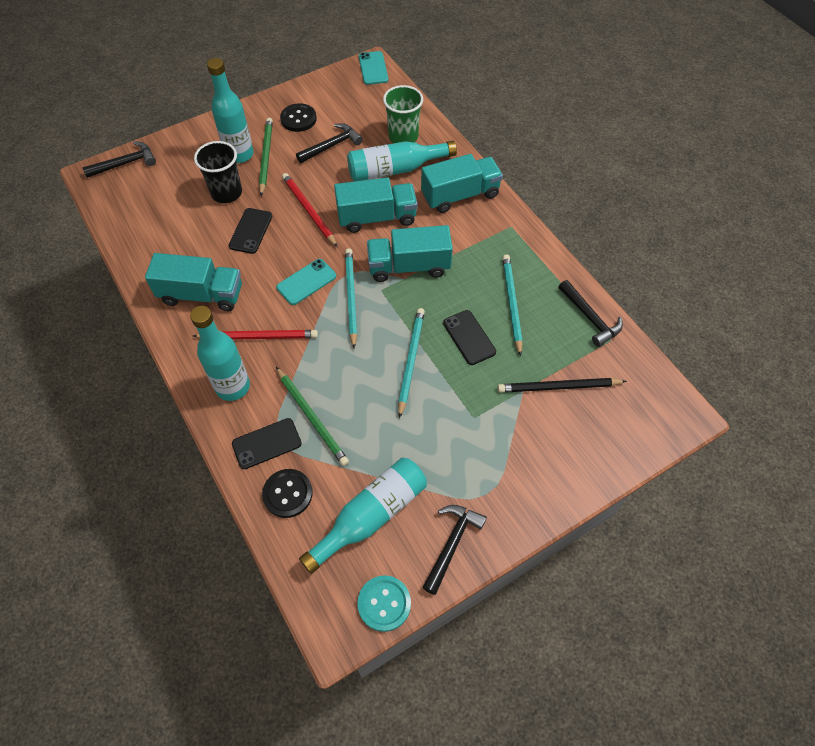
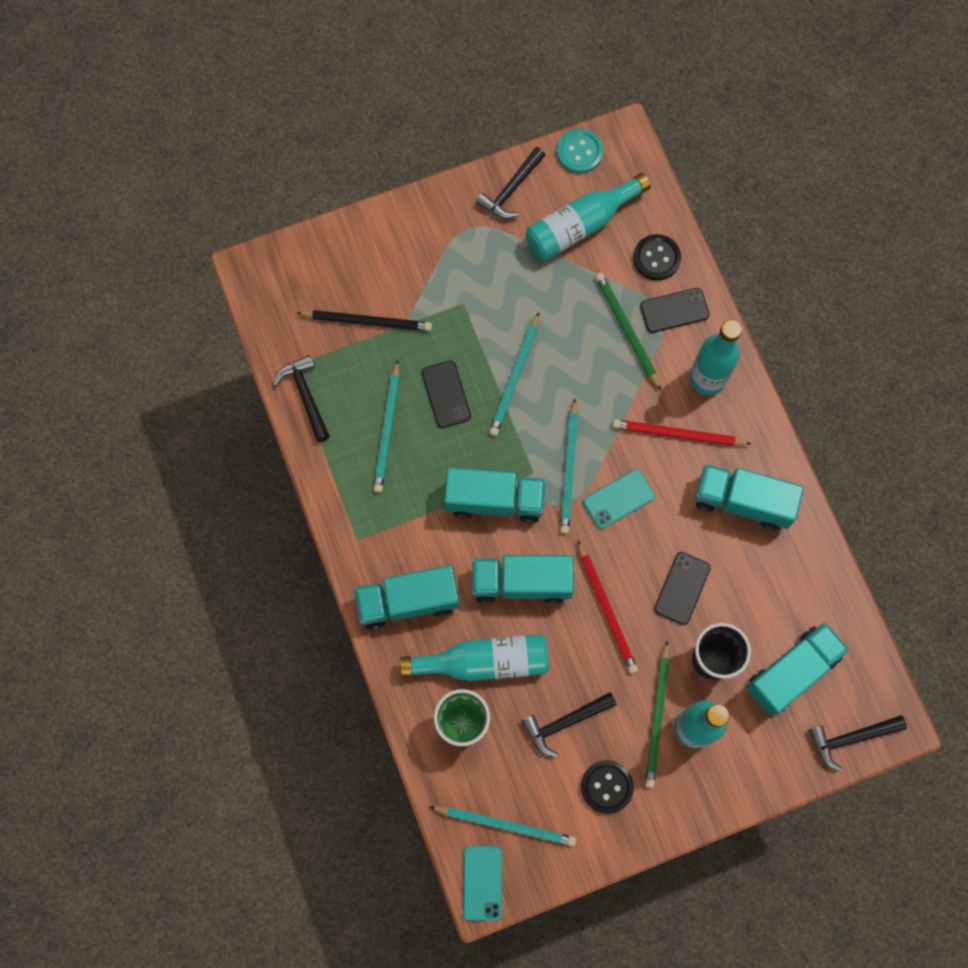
camera: 170 degrees left, 15 degrees up
none -> turquoise pencil [430,806,576,847]
none -> turquoise truck [746,622,849,716]

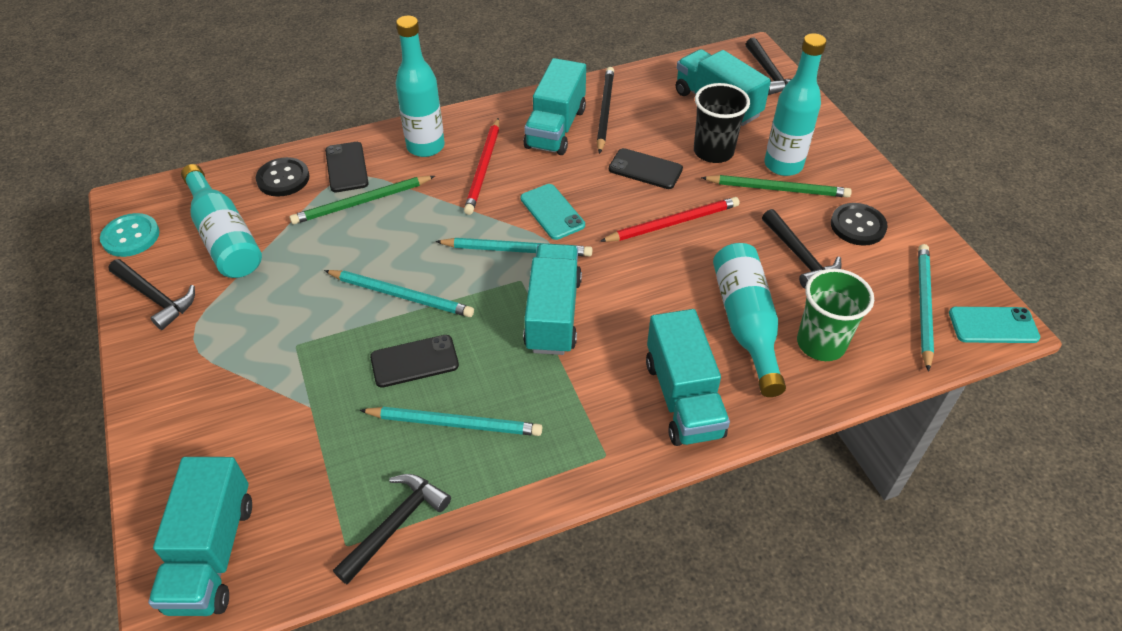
camera: 90 degrees left, 25 degrees down
black hammer [273,355,330,442] -> black hammer turned 150 degrees clockwise [333,474,451,585]
black pencil [297,310,432,331] -> black pencil moved to [597,67,614,154]
turquoise truck [472,555,574,604] -> turquoise truck moved to [148,457,252,616]

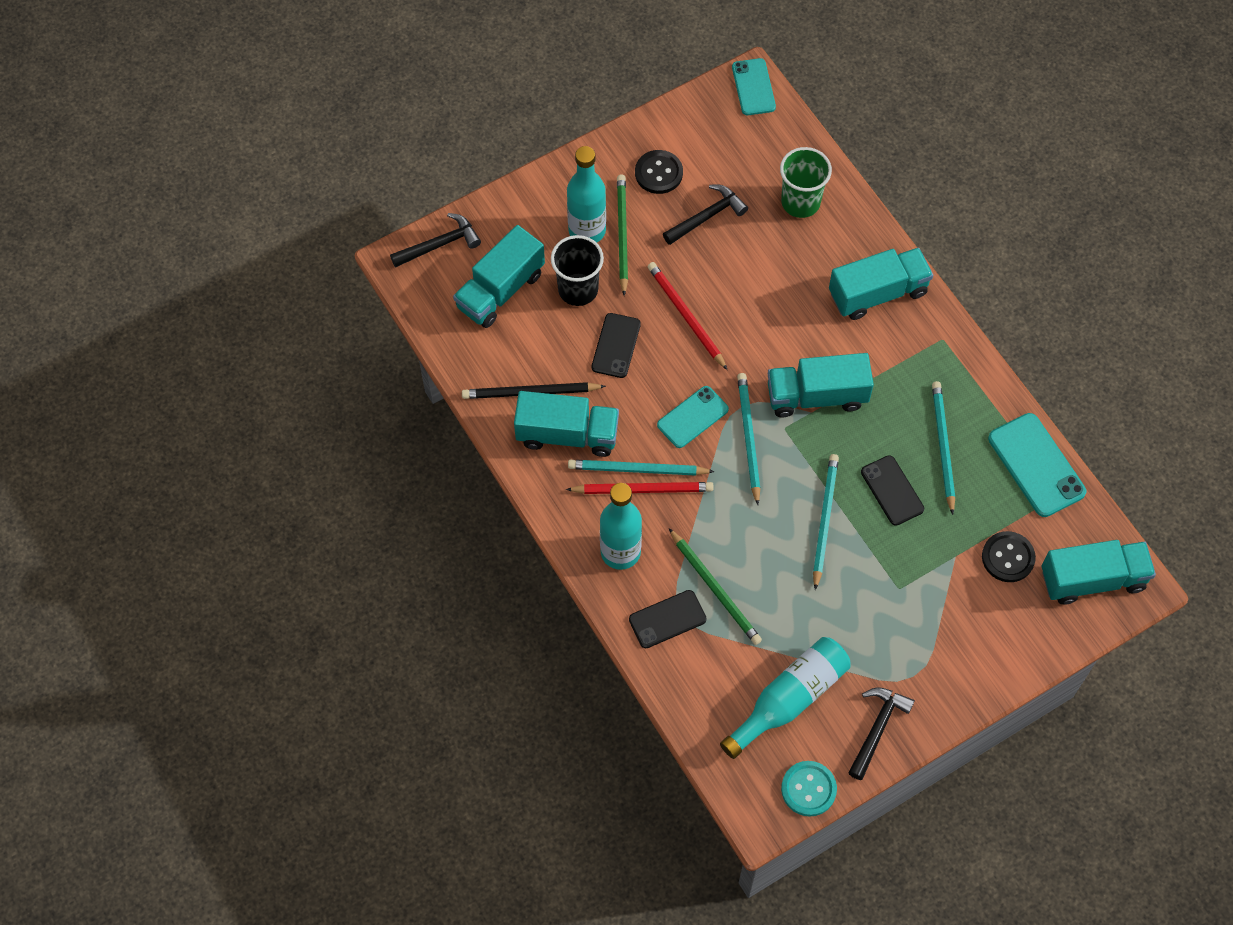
camera: 100 degrees left, 15 degrees up
black button [256,157,310,197] -> black button moved to [982,531,1036,582]
black hammer [333,474,451,585] -> turquoise phone [988,413,1086,517]
turquoise bottle [713,243,786,397] -> none
turquoise pencil [918,244,934,372] -> turquoise pencil moved to [568,460,715,476]

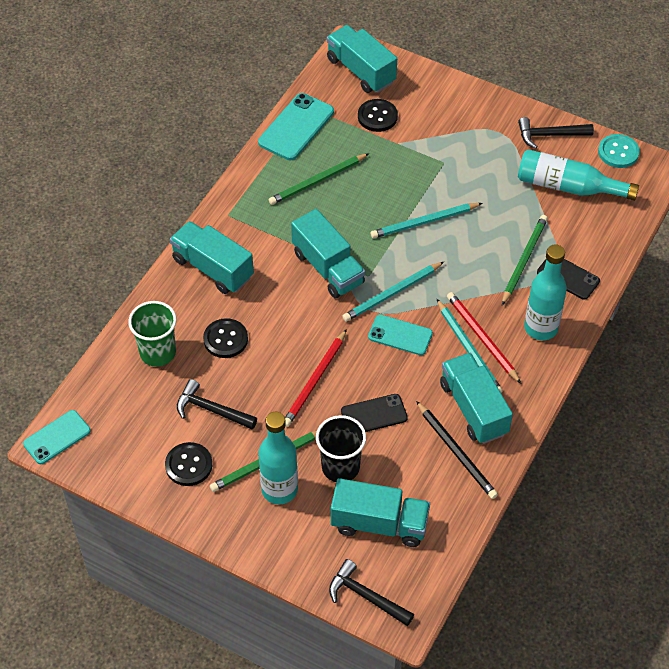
camera: 120 degrees left, 10 degrees down
black phone [861,455,924,526] -> none
turquoise pencil [932,381,955,515] -> green pencil [269,153,369,205]
none -> black button [203,318,248,358]

